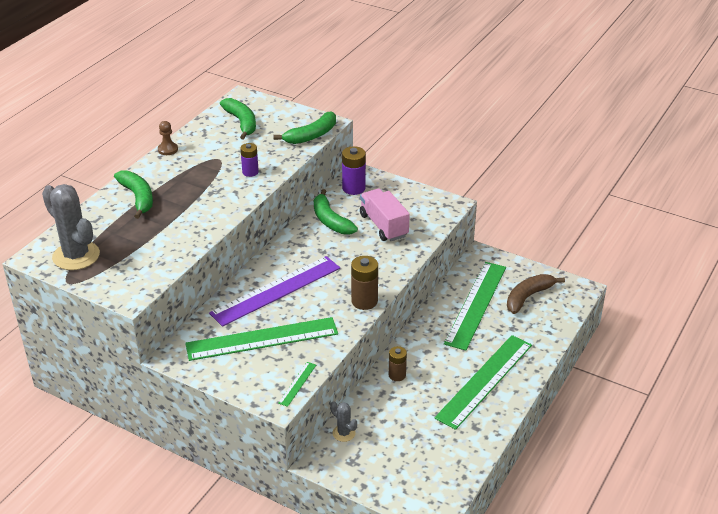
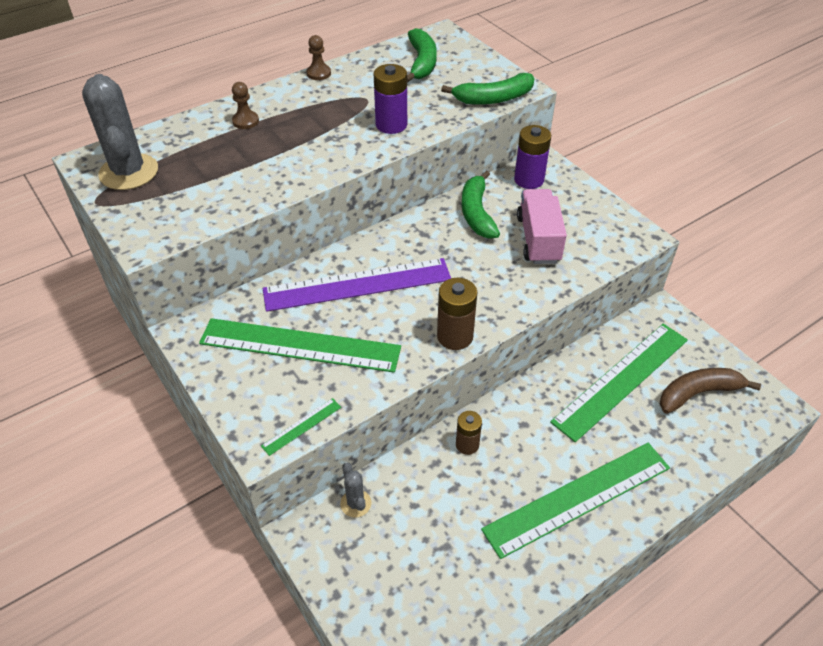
camera: 25 degrees right, 10 degrees up
green banana [114,170,153,219] -> brown pawn [232,82,259,129]
purple battery [240,143,259,177] -> purple battery [374,64,407,134], size x1.52

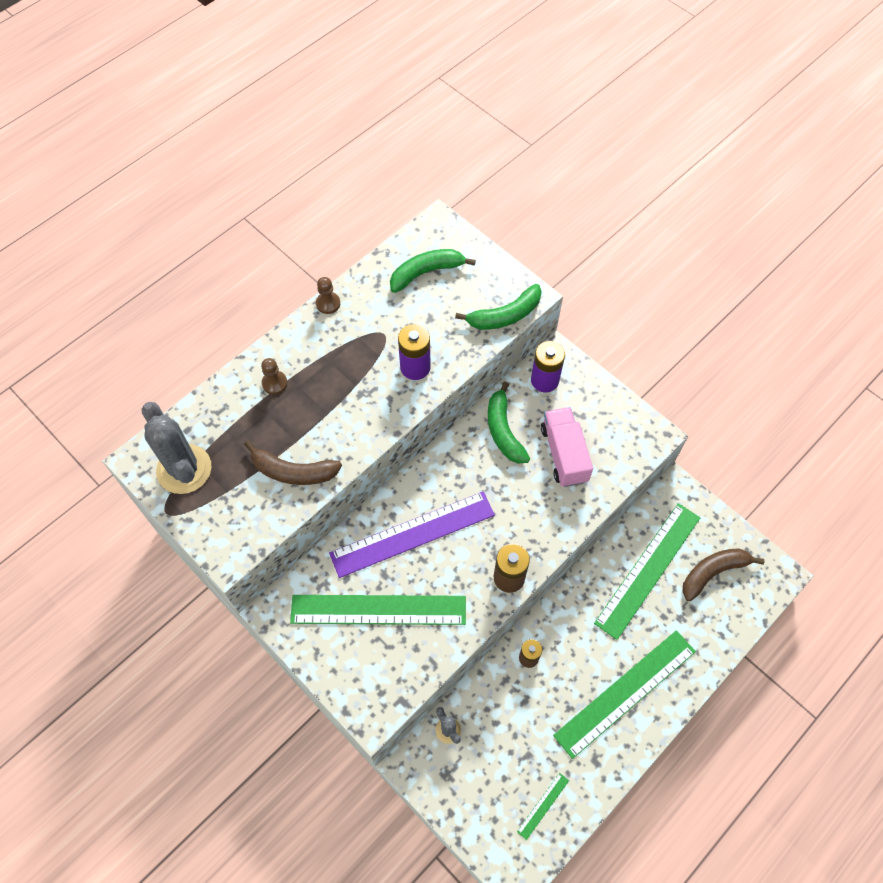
camera: 10 degrees left, 15 degrees up
green ruler [261,398,341,456] -> green ruler moved to [517,773,569,840]
green banana [407,28,437,83] -> green banana turned 105 degrees counterclockwise [390,249,476,293]
none -> brown banana [244,440,342,485]

